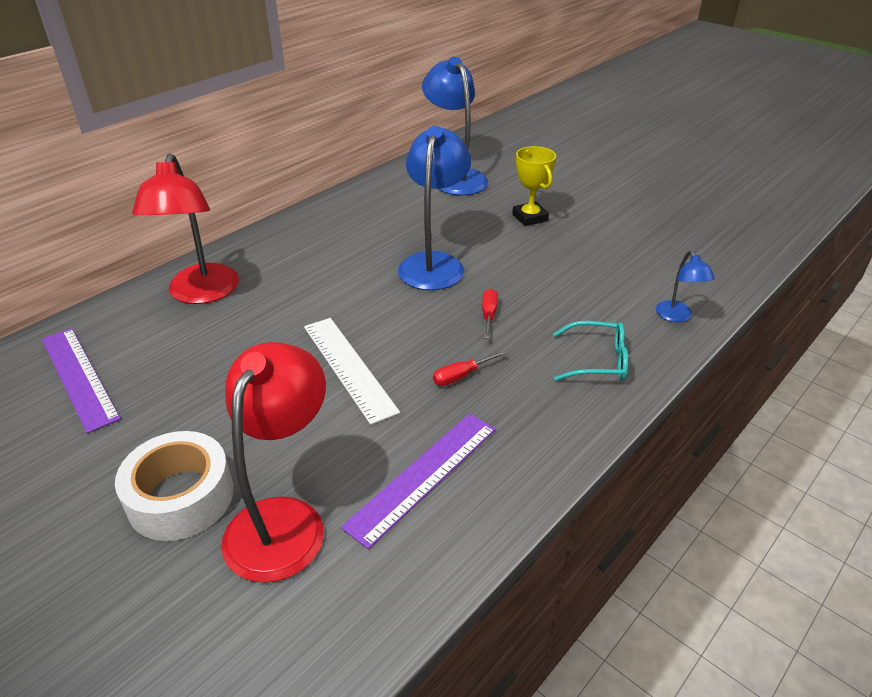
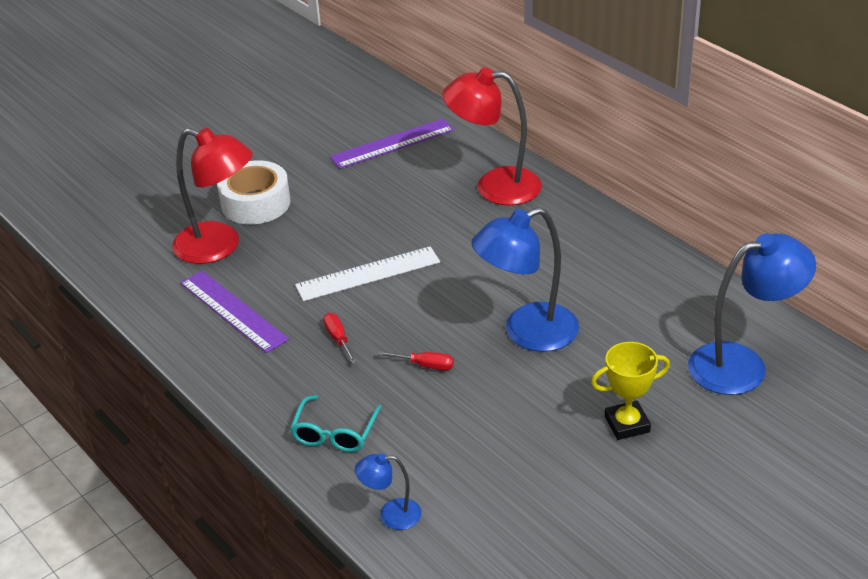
camera: 100 degrees right, 0 degrees up
blue lamp [398,126,471,290] -> blue lamp turned 135 degrees clockwise [471,207,579,352]

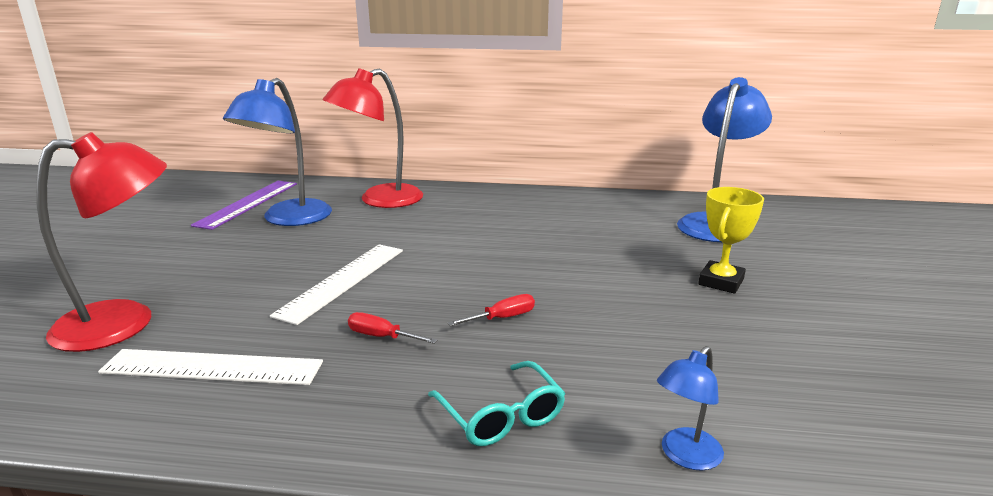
camera: 45 degrees left, 15 degrees down
purple ruler [180,271,289,353] -> white ruler [98,349,323,385]
white tape [217,160,291,224] -> none
blue lamp [471,207,579,352] -> blue lamp moved to [223,78,332,226]

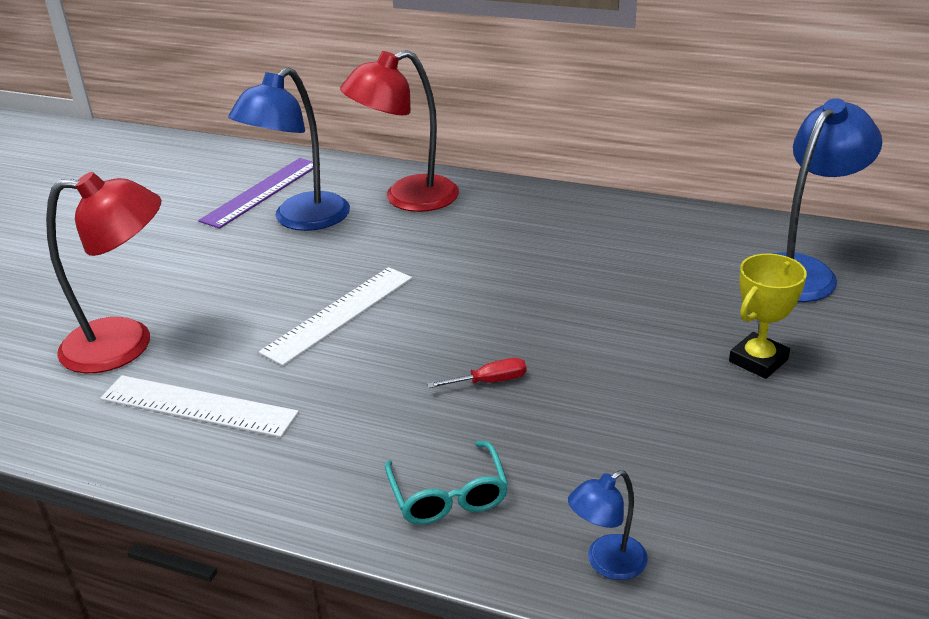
camera: 15 degrees right, 10 degrees up
red screwdriver [348,312,438,344] -> none

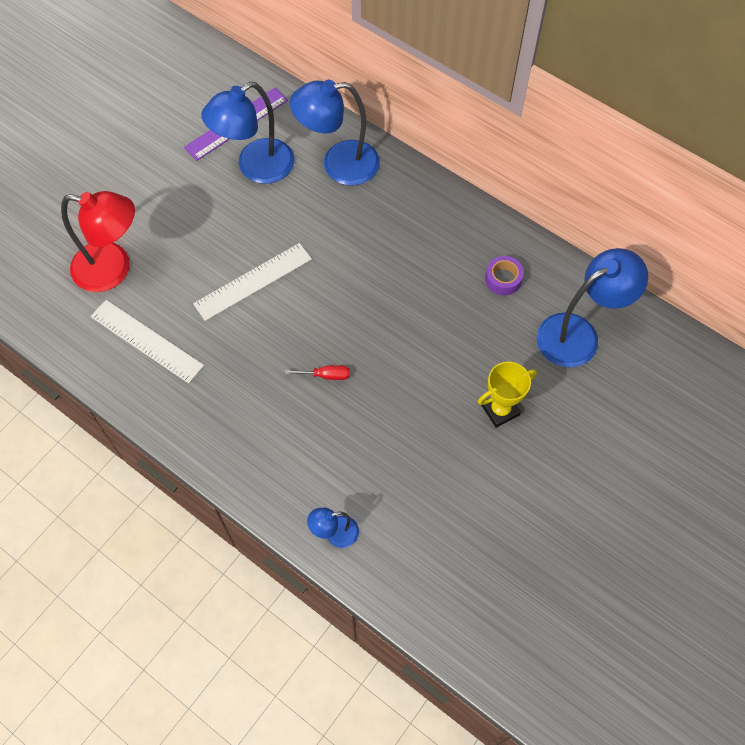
camera: 15 degrees right, 30 degrees up
red lamp [340,50,459,212] -> blue lamp [290,80,380,185]
turquoise glasses [385,441,508,525] -> none
none -> purple tape [485,256,524,295]

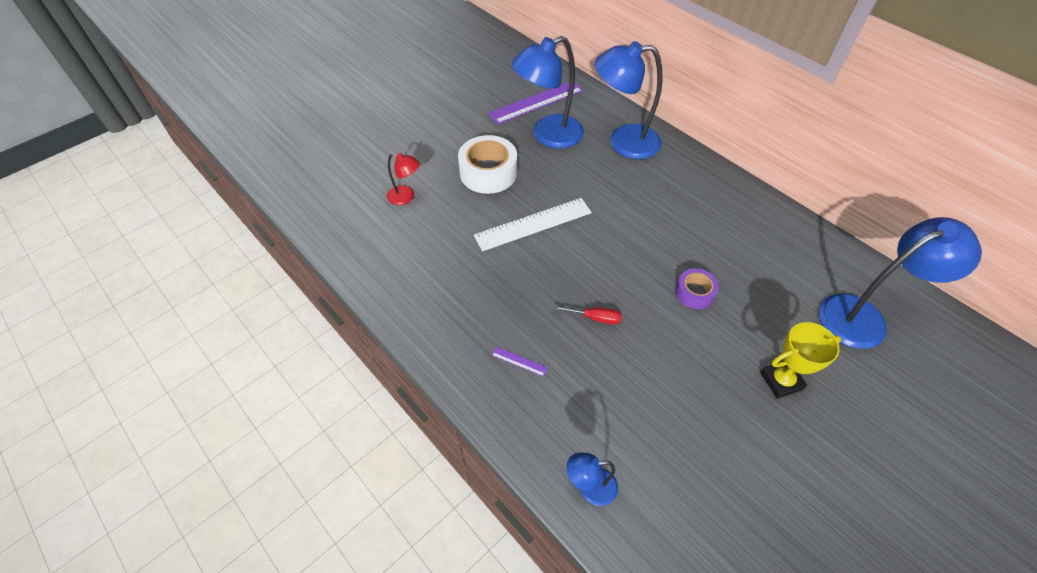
camera: 10 degrees right, 10 degrees down
red lamp [61,191,135,292] -> red lamp [387,153,420,205], size x0.49
white ruler [91,300,204,383] -> none
purple tape [485,256,524,295] -> purple tape moved to [675,268,719,309]
none -> white tape [458,135,517,194]
none -> purple ruler [492,347,548,377]

